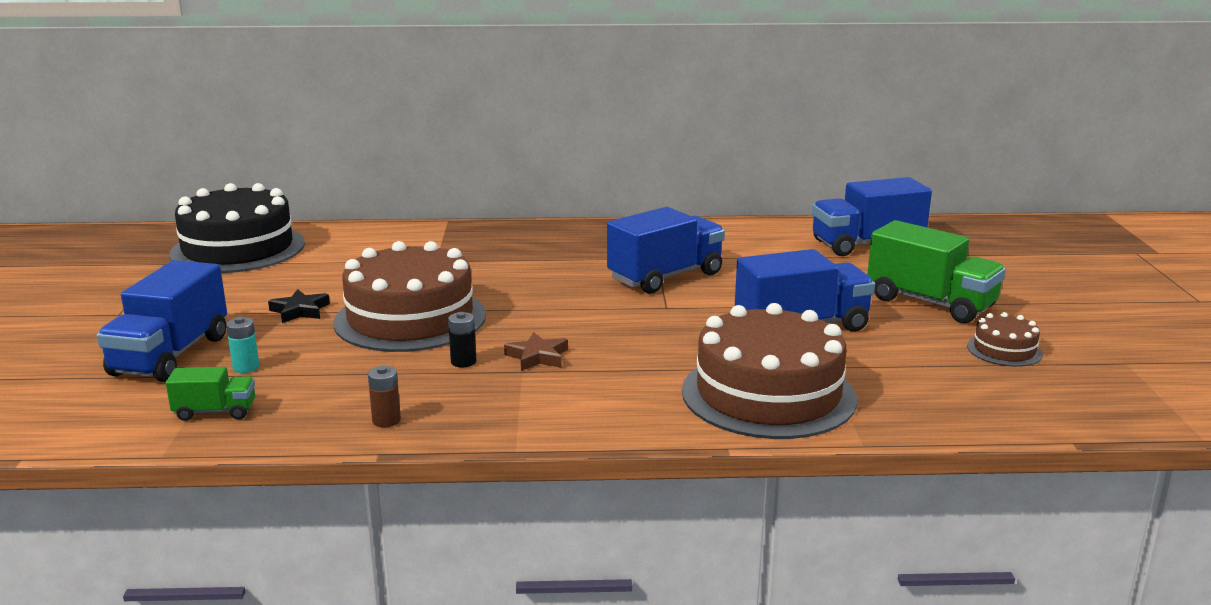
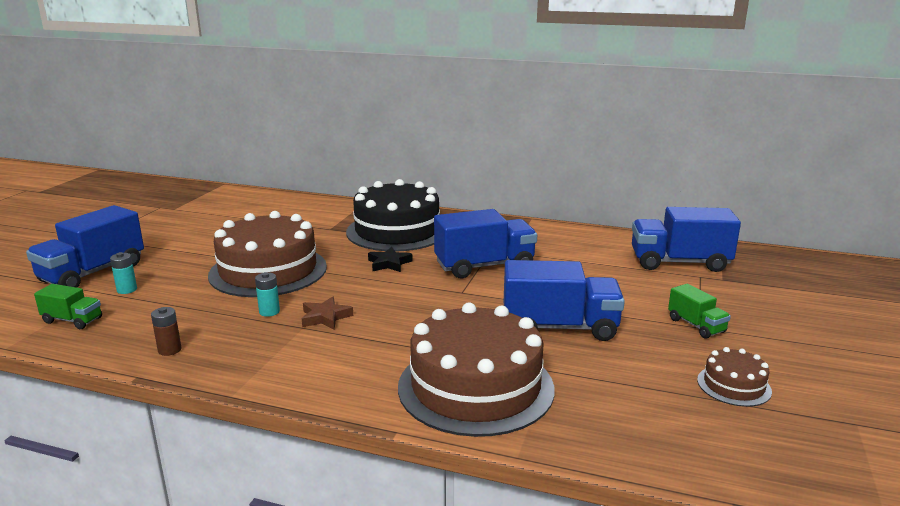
camera: 20 degrees right, 0 degrees up
black cake [169,183,305,273] -> black cake moved to [346,179,440,252]
black star [268,289,330,323] -> black star moved to [368,247,413,272]
black battery [448,312,476,367] -> turquoise battery [255,272,280,317]
green truck [867,220,1006,323] -> green truck [668,284,731,339], size x0.52

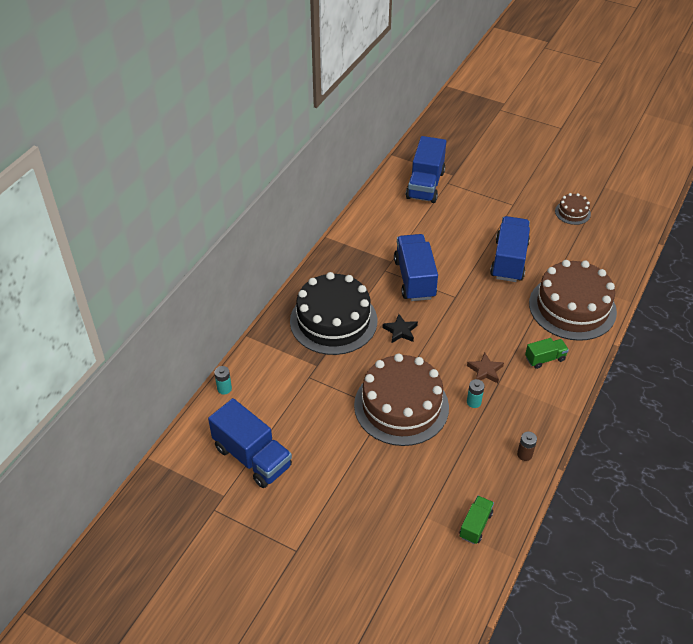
camera: 80 degrees left, 25 degrees up
blue truck [26,205,144,288] -> blue truck moved to [208,398,292,488]
turquoise battery [110,252,137,294] -> turquoise battery moved to [214,366,232,395]
green truck [668,284,731,339] -> green truck moved to [525,338,569,369]

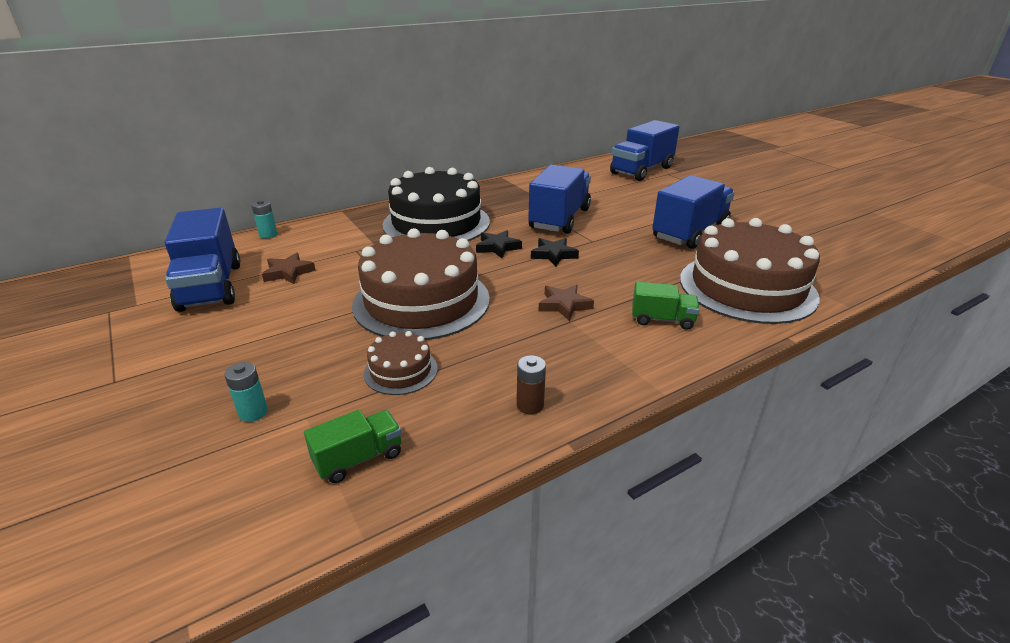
camera: 30 degrees right, 15 degrees down
turquoise battery [467,379,484,408] -> turquoise battery moved to [224,362,268,422]
brown cake [555,193,591,225] -> brown cake moved to [364,331,438,395]
none -> brown star [262,253,316,284]
none -> black star [531,238,579,266]

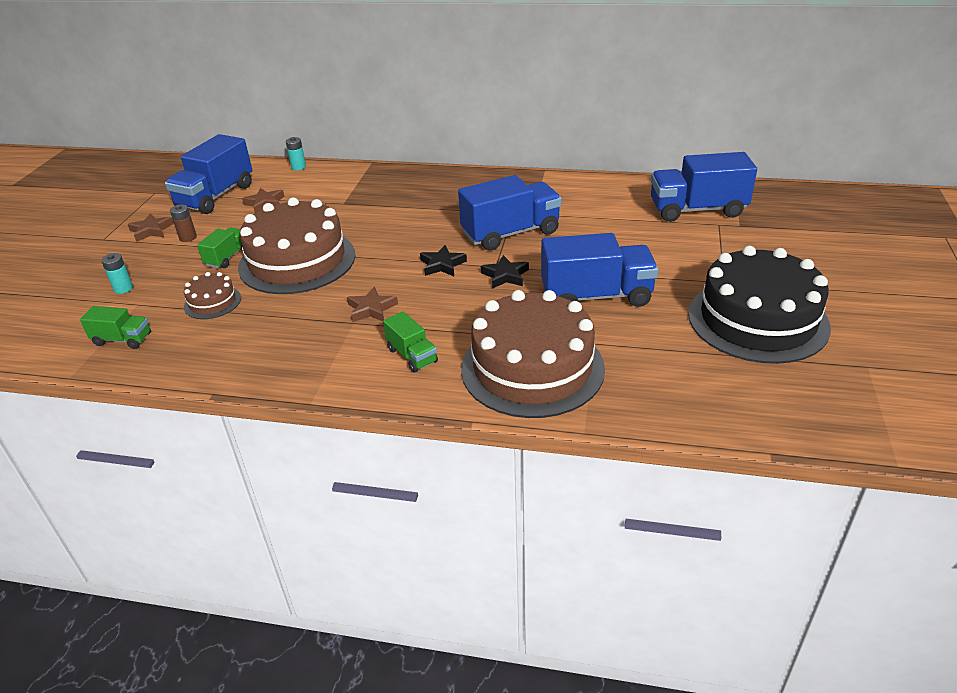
camera: 45 degrees right, 5 degrees up
black cake [382,167,490,241] -> black cake moved to [688,246,831,364]
black star [476,230,522,258] -> black star moved to [481,255,529,289]
brown battery [517,355,546,414] -> brown battery moved to [170,205,197,242]
none -> brown star [128,213,174,242]
none -> green truck [197,227,243,268]

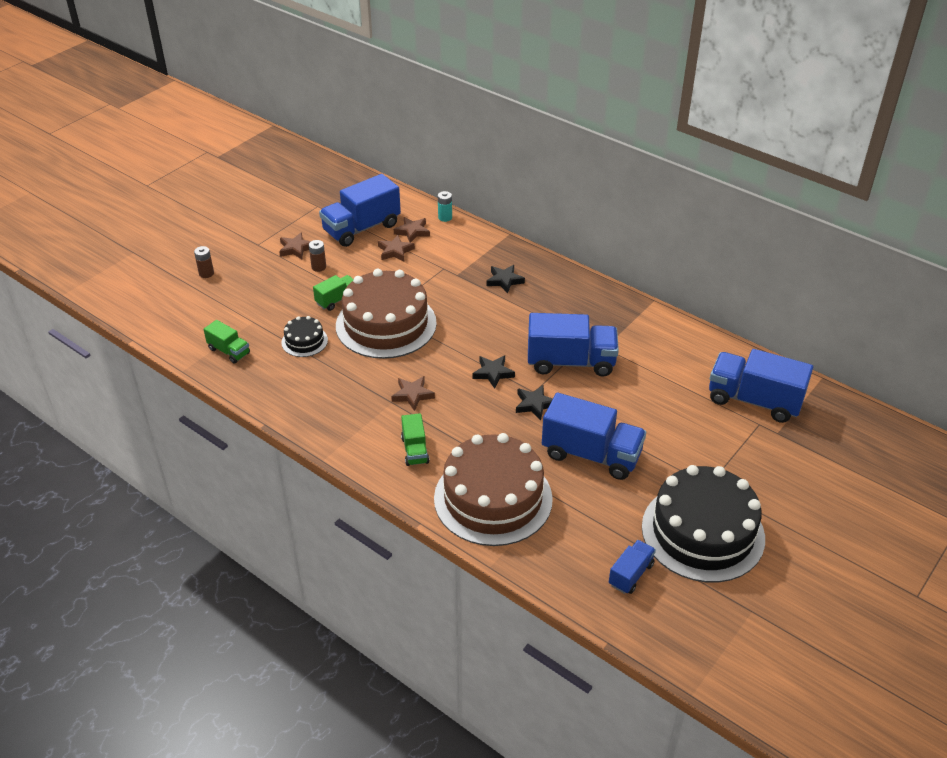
camera: 25 degrees right, 5 degrees up
turquoise battery [101,253,133,294] -> none
brown cake [184,272,241,319] -> black cake [282,316,328,357]
none -> brown battery [194,246,214,278]
none -> brown star [394,217,430,243]
none -> black star [487,265,525,294]
none -> blue truck [609,540,656,594]

